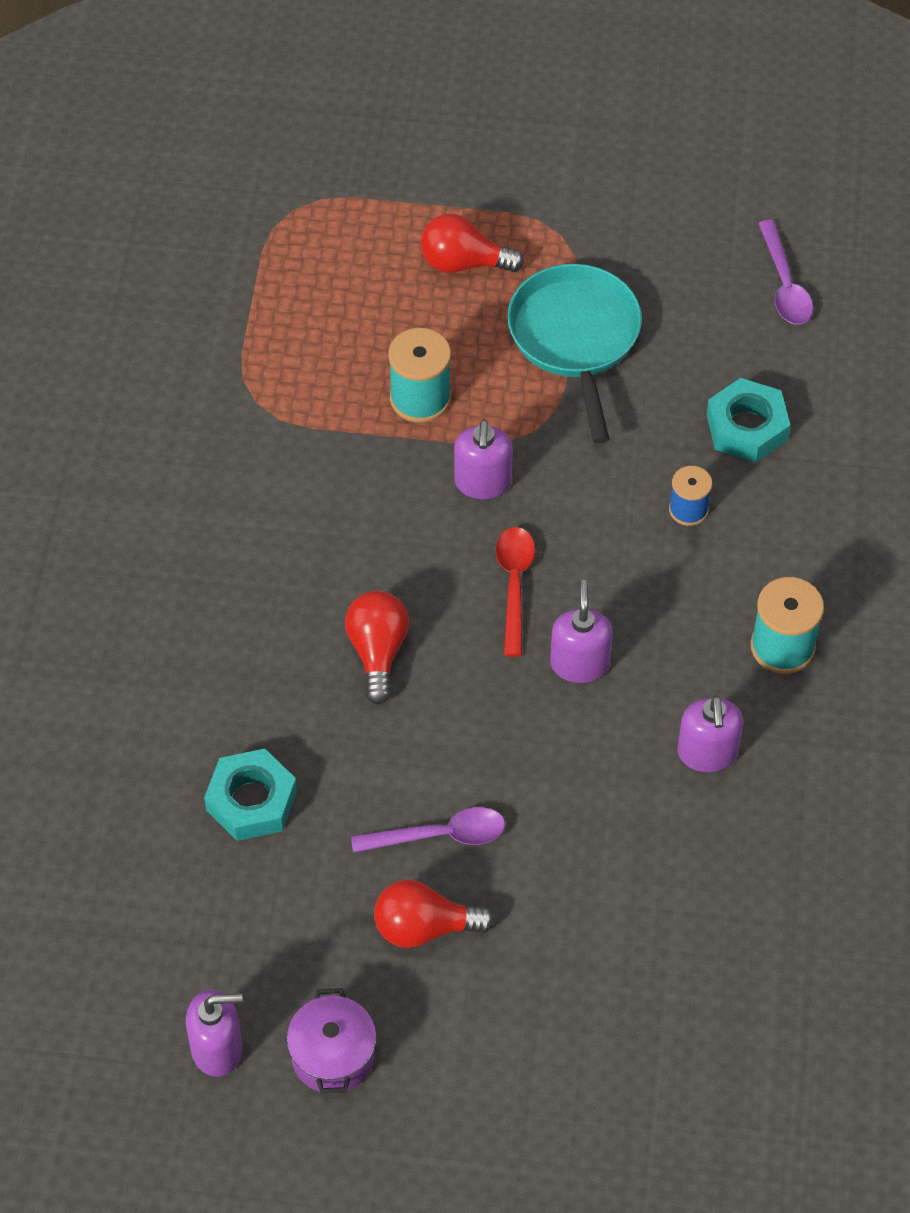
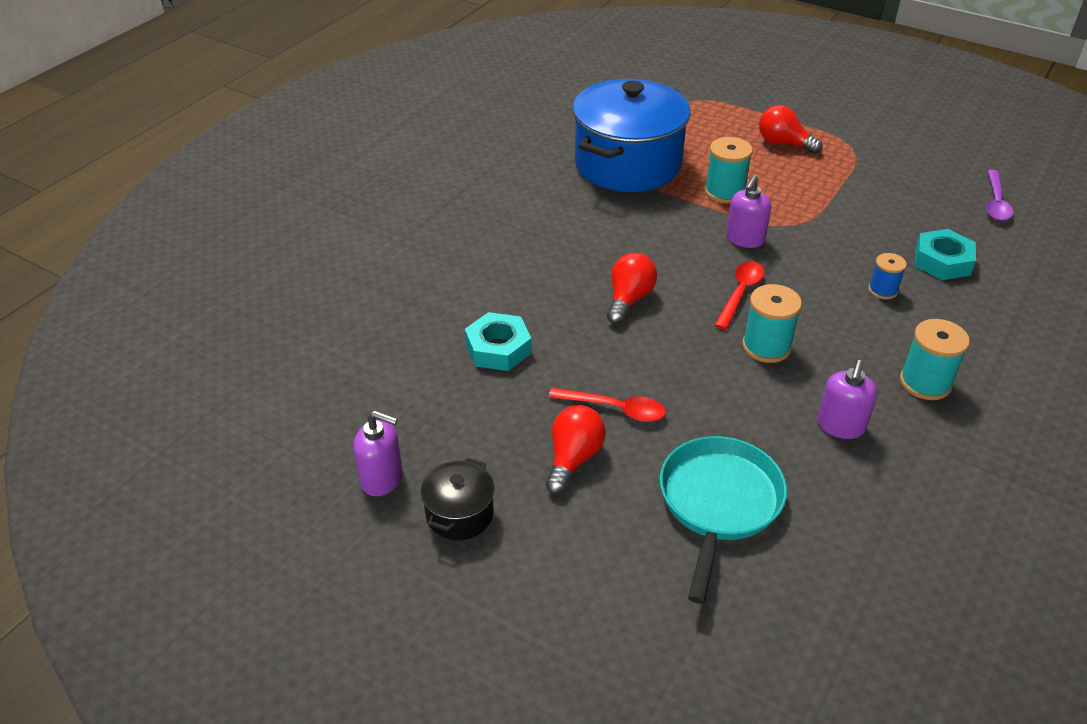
camera: 25 degrees right, 15 degrees down
purple pot [287,988,376,1094] -> black pot [421,457,495,540]
purple spoon [351,807,505,853] -> red spoon [548,388,666,422]
red light bulb [374,880,495,948] -> red light bulb turned 90 degrees clockwise [546,405,606,494]
turquoise pan [507,264,642,443] -> turquoise pan moved to [660,436,787,604]
purple soap dispenser [550,580,613,683] -> turquoise spool [742,284,802,363]
none -> blue pot [572,79,691,192]

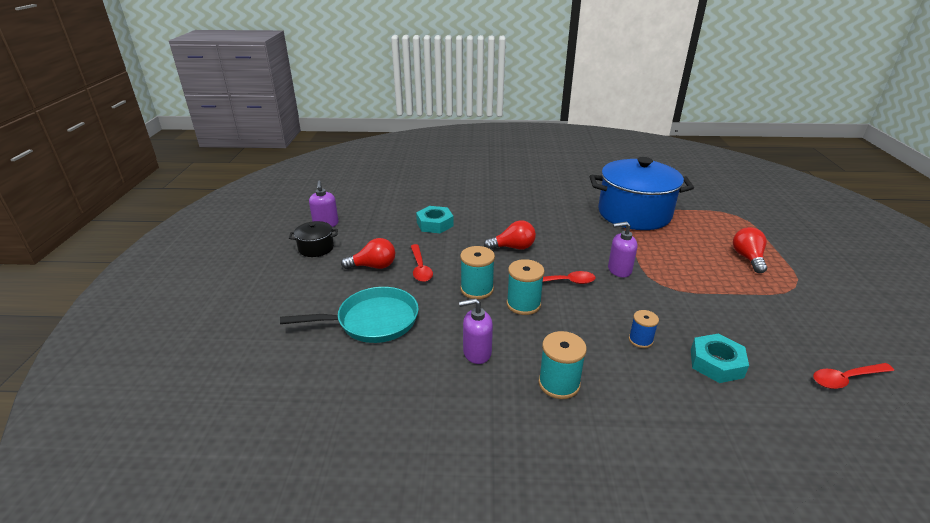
camera: 60 degrees right, 10 degrees down
turquoise spool [705,137,753,203] -> turquoise spool moved to [460,246,495,299]
purple spoon [986,170,1013,221] -> red spoon [813,363,894,389]

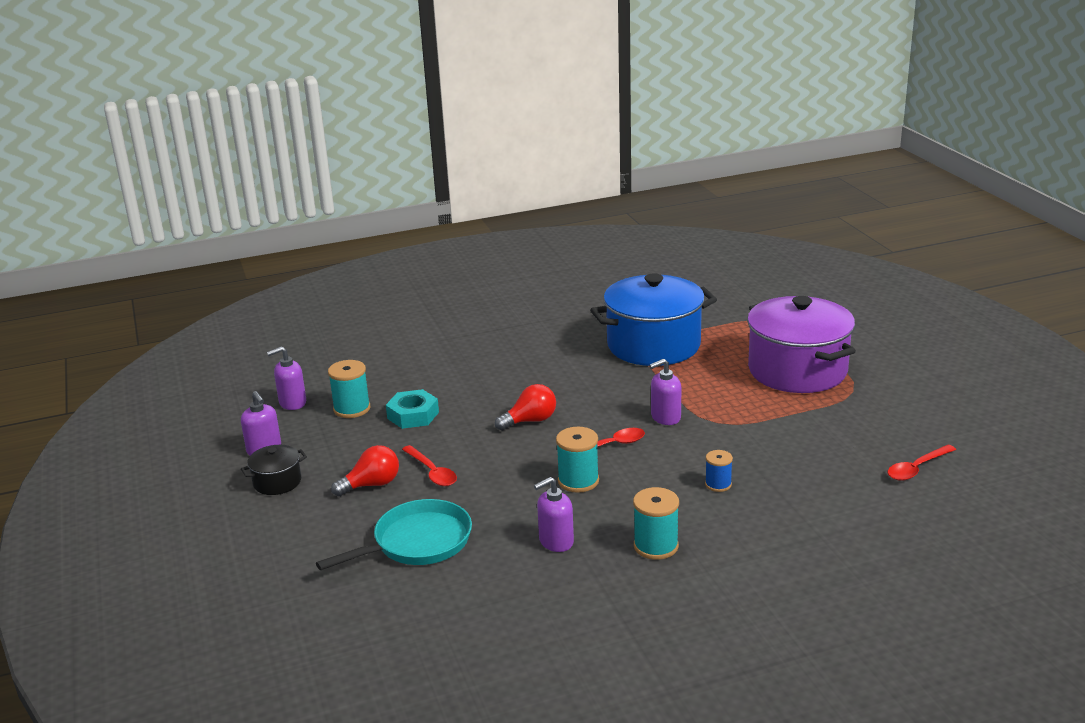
camera: 20 degrees left, 5 degrees down
turquoise spool [460,246,495,299] -> turquoise spool moved to [328,360,370,418]
turquoise nut [691,334,749,383] -> none
red light bulb [733,227,767,273] -> purple pot [747,296,856,393]
none -> purple soap dispenser [267,347,306,410]

